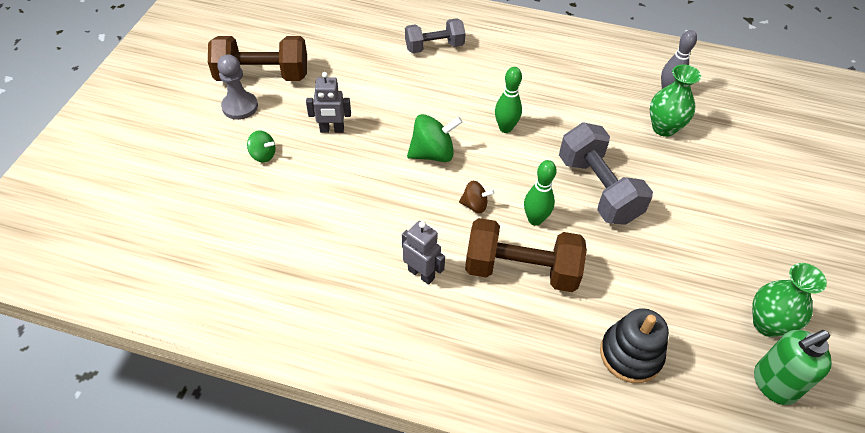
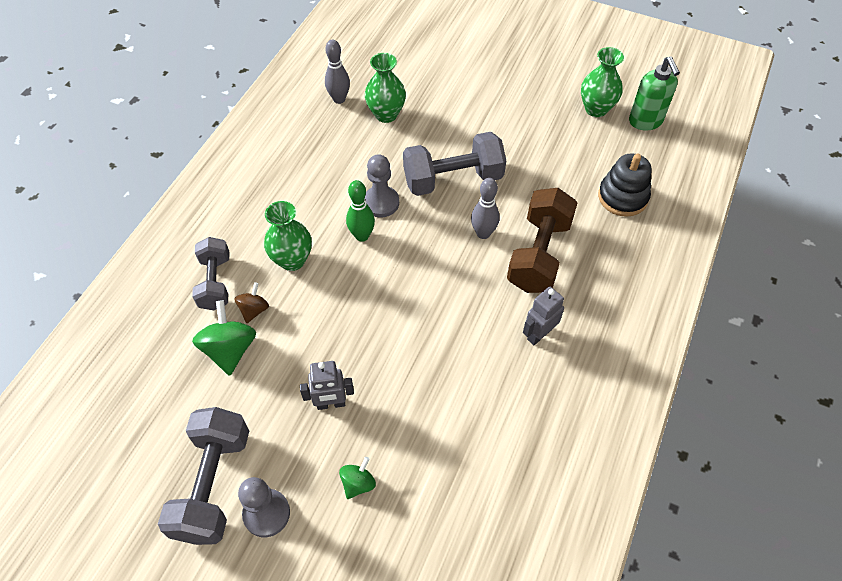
camera: 80 degrees left, 5 degrees up
brown dumbbell [208,36,307,81] -> grey dumbbell [158,407,249,545]
grey robot [306,72,351,133] -> grey robot turned 75 degrees clockwise [300,361,354,410]
green spinning top [407,114,463,162] -> green spinning top moved to [192,300,256,376]
brown spinning top [459,181,495,213] -> brown spinning top moved to [234,282,269,323]
green bowling pin [524,160,557,226] -> grey bowling pin [471,178,499,239]
none -> green vase [264,201,312,271]
none -> grey pawn [365,154,399,218]

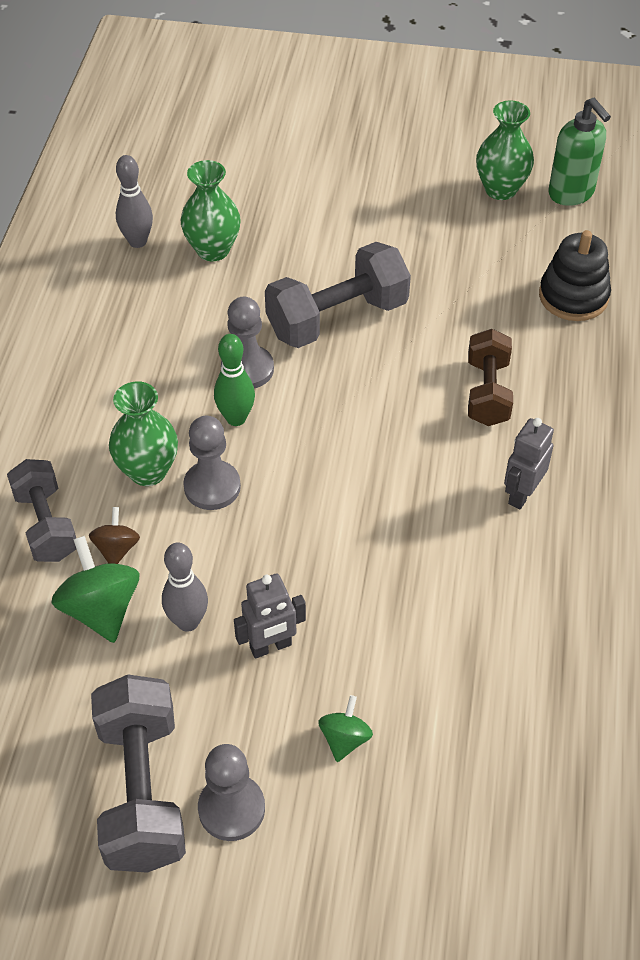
camera: 15 degrees left, 5 degrees down
grey bowling pin [471,178,499,239] -> grey bowling pin moved to [162,543,208,632]
brown dumbbell [507,188,578,293] -> brown dumbbell [468,329,513,426], size x0.66
none -> grey pawn [183,416,241,510]

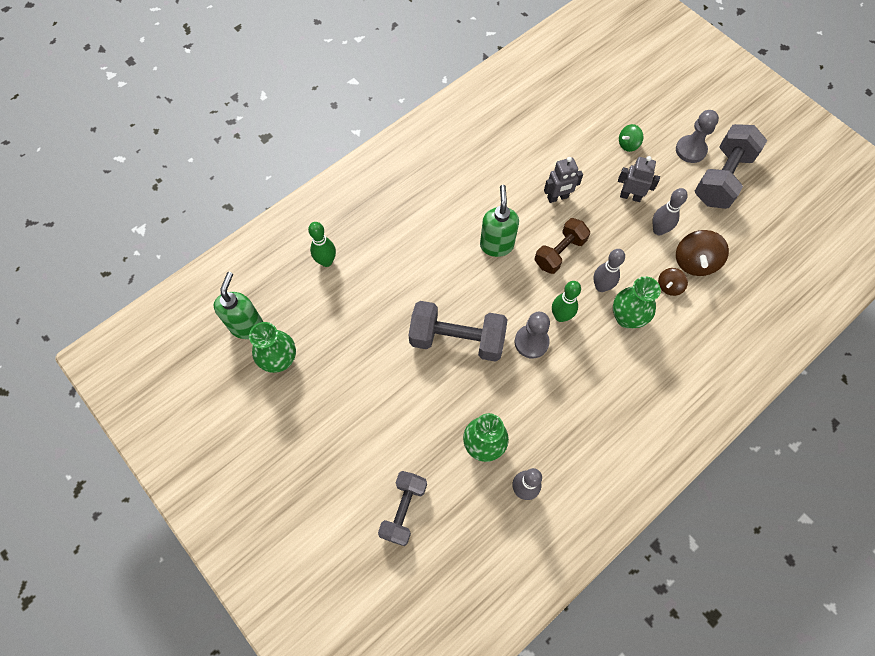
camera: 140 degrees left, 15 degrees up
grey dumbbell [7,459,76,562] -> grey dumbbell moved to [378,471,427,546]
green spinning top [51,536,139,643] -> brown spinning top [676,230,729,276]
grey pawn [183,416,241,510] -> grey bowling pin [593,249,625,292]
brown dumbbell [468,329,513,426] -> brown dumbbell moved to [535,218,590,274]
grey robot [504,418,554,509] -> grey robot moved to [544,157,583,203]
black stacking toy [539,230,611,321] -> green bowling pin [308,222,336,267]
none -> green soap dispenser [480,185,519,257]

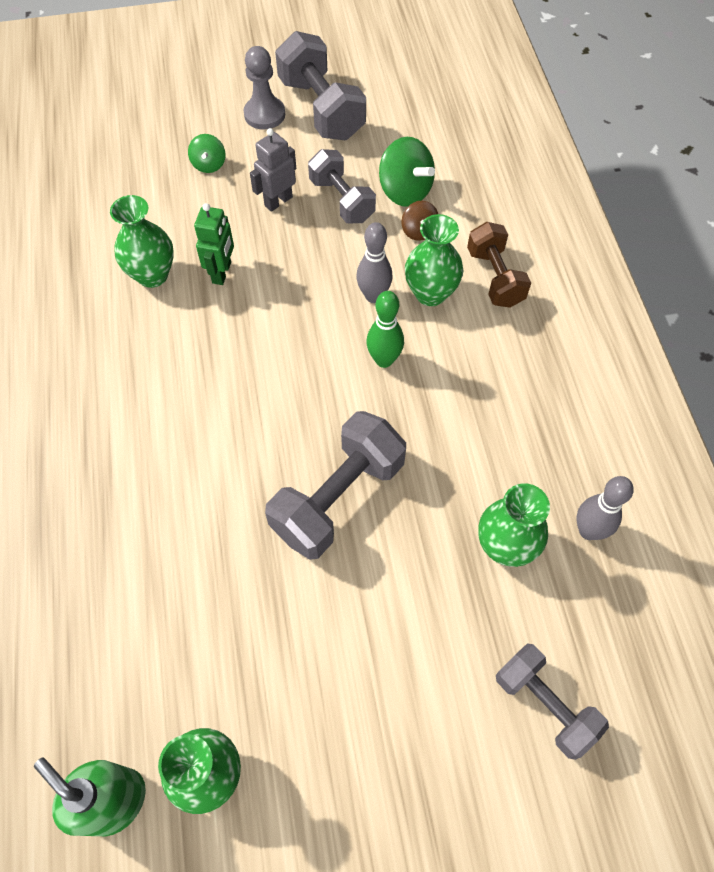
camera: 60 degrees left, 5 degrees down
green bowling pin [308,222,336,267] -> none
green soap dispenser [480,185,519,257] -> none
grey pawn [515,312,550,359] -> none
brown dumbbell [535,218,590,274] -> brown dumbbell moved to [467,222,531,308]
grey robot [544,157,583,203] -> green robot [194,203,234,285]
grey bowling pin [652,188,688,235] -> grey dumbbell [308,149,376,223]
brown spinning top [676,230,729,276] -> green spinning top [379,137,435,207]
none -> green vase [110,195,174,288]

